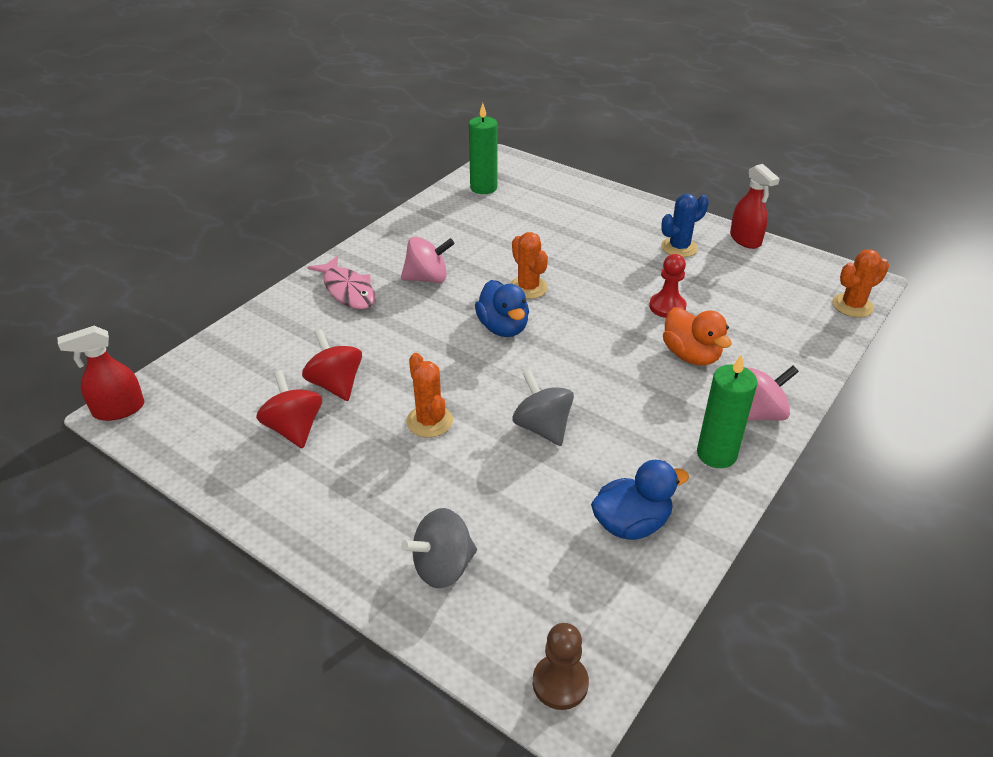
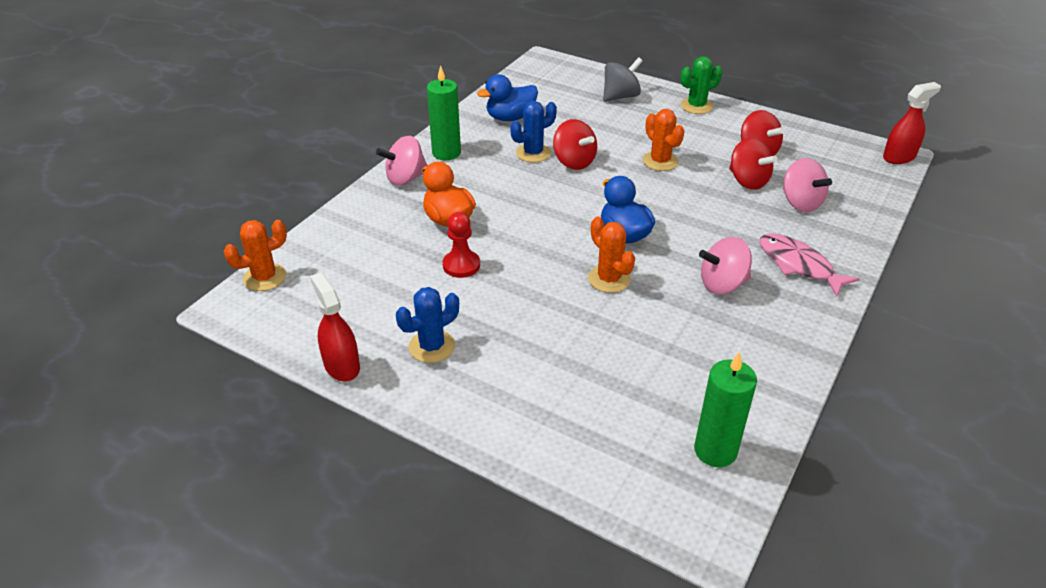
camera: 175 degrees right, 0 degrees up
grey spinning top [512,370,574,446] -> red spinning top [553,119,597,170]
brown pawn [533,623,589,710] -> none
none -> blue cactus [510,101,557,163]
none -> green cactus [681,56,722,114]
none -> pink spinning top [783,158,832,212]

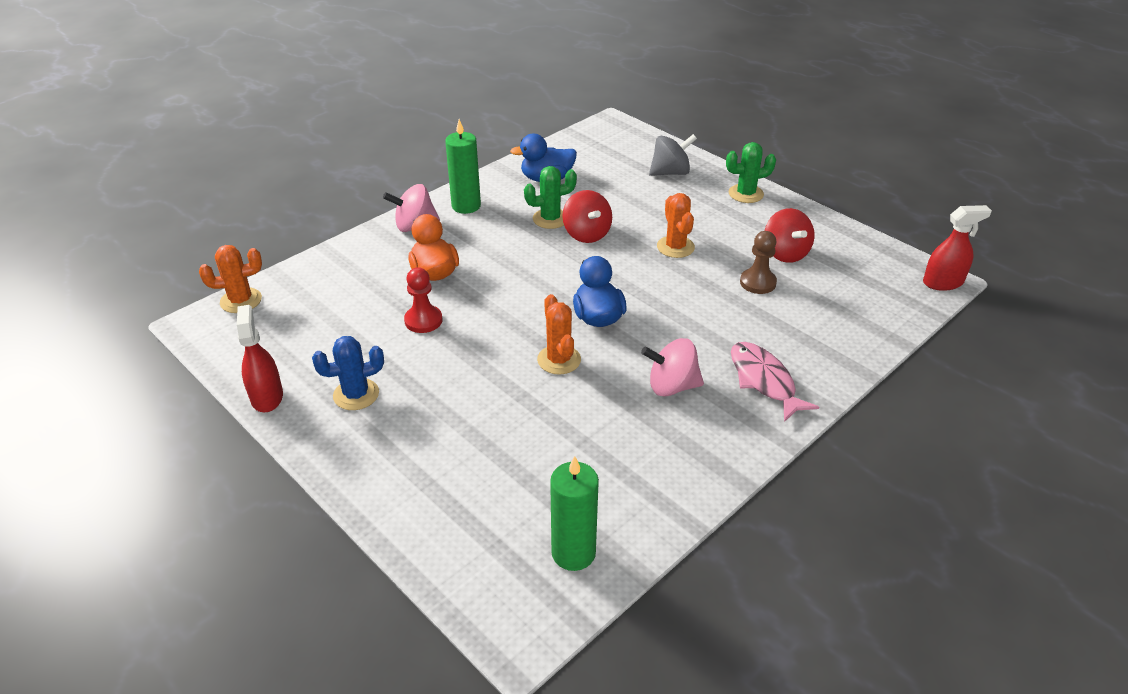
camera: 15 degrees right, 0 degrees up
blue cactus [510,101,557,163] -> green cactus [524,166,577,229]
red spinning top [729,137,778,190] -> brown pawn [740,231,777,294]
pink spinning top [783,158,832,212] -> none

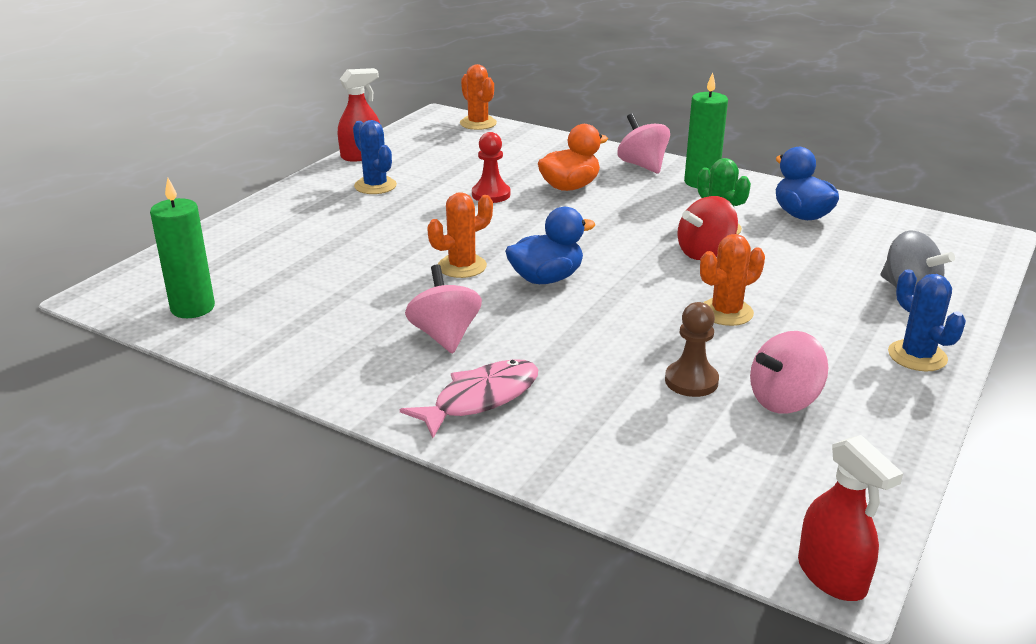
camera: 75 degrees right, 10 degrees down
green cactus [726,142,776,203] -> blue cactus [888,269,966,371]
red spinning top [765,208,815,263] -> pink spinning top [750,331,828,413]

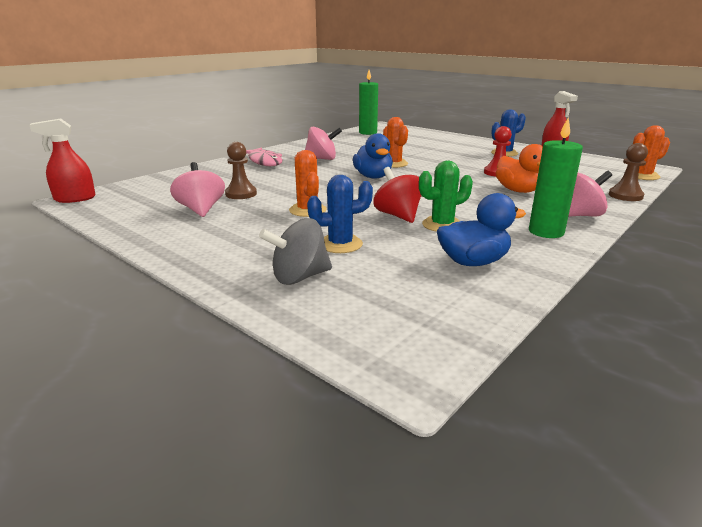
camera: 100 degrees right, 5 degrees down
blue cactus [888,269,966,371] -> blue cactus moved to [307,175,373,253]
none -> brown pawn [609,143,648,201]

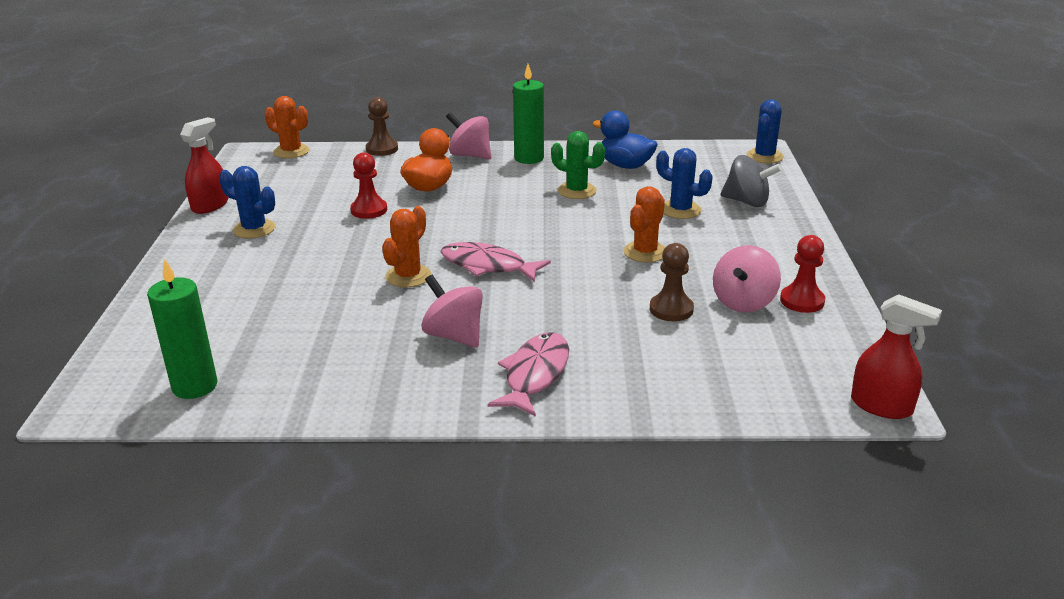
camera: 130 degrees left, 5 degrees up
blue duck [353,133,393,178] -> pink fish [441,242,551,282]
red spinning top [373,167,421,223] -> none
none -> blue cactus [747,100,784,164]
none -> red pawn [780,235,825,313]

